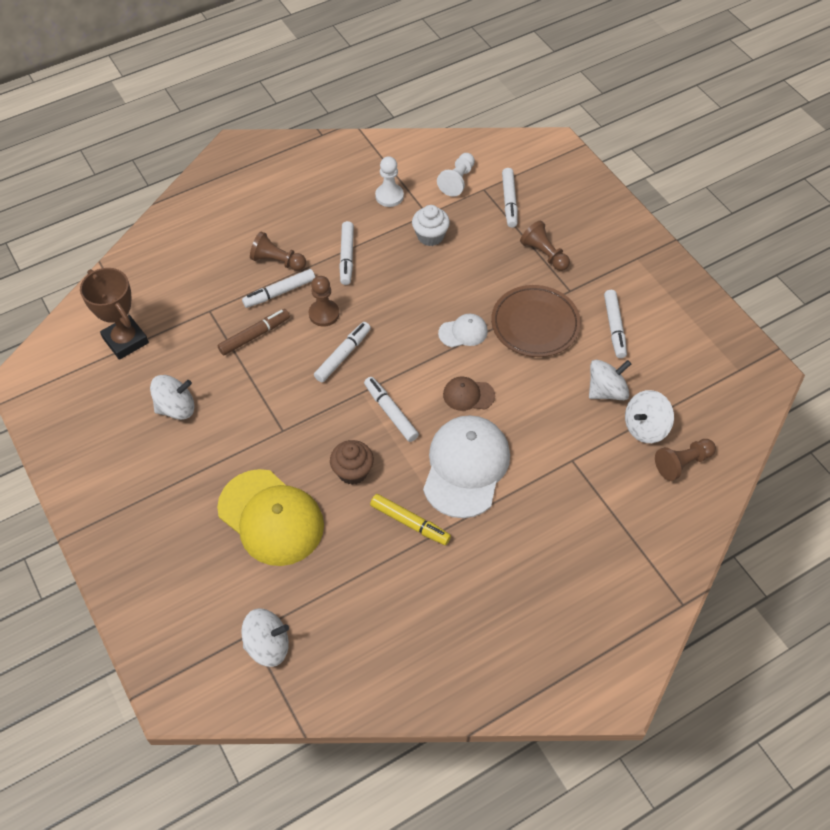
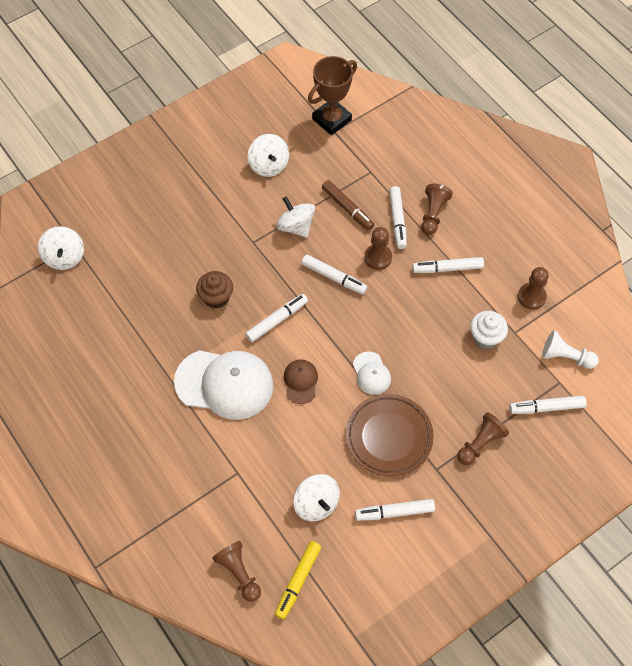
camera: 85 degrees right, 5 degrees up
yellow cap [217,469,324,566] -> none
white marker [242,269,315,308] -> white marker turned 150 degrees counterclockwise [389,186,407,249]
yellow marker [370,494,451,545] -> yellow marker moved to [275,541,321,620]
white pawn [375,156,404,207] -> brown pawn [518,267,549,310]
white spinning top [625,390,674,443] -> white spinning top moved to [276,196,315,238]

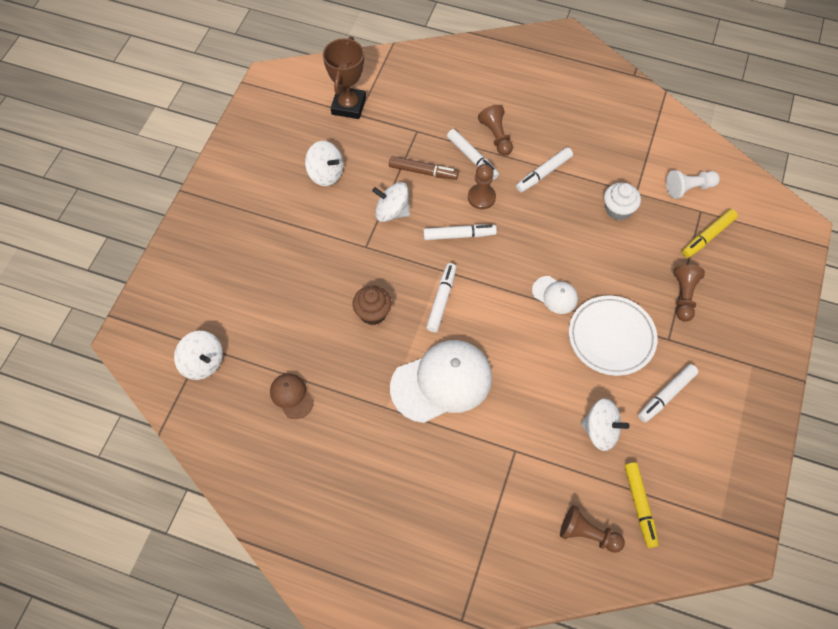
camera: 35 degrees left, 0 degrees up
brown cap [284,359,318,404] -> brown cap moved to [270,374,314,419]
brown plate [346,394,434,477] -> white plate [569,296,658,376]
white marker [509,395,587,414] -> yellow marker [682,209,738,258]
brown pawn [518,267,549,310] -> none

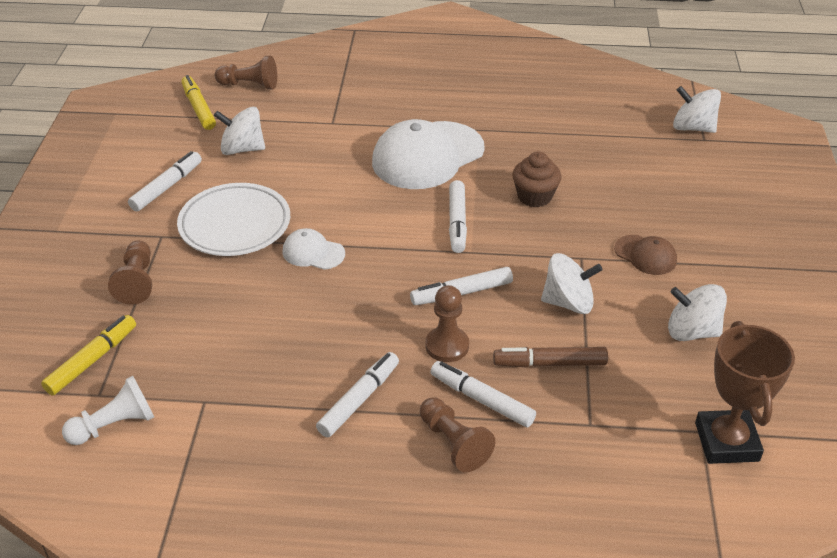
camera: 165 degrees right, 20 degrees down
brown cap [270,374,314,419] -> brown cap moved to [614,235,677,275]
white cupcake [604,183,641,220] -> none

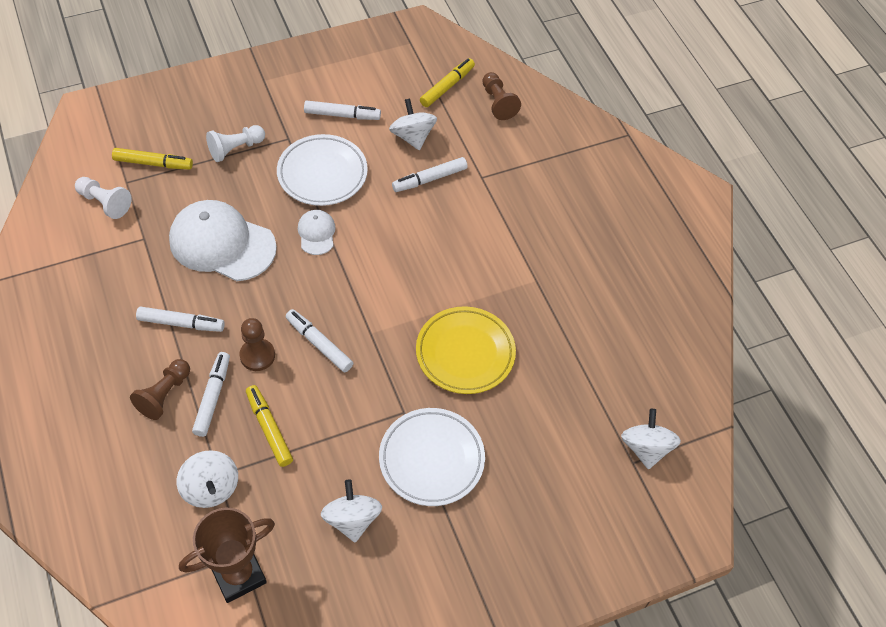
camera: 60 degrees right, 15 degrees up
brown pawn [108,240,152,305] -> white pawn [206,125,265,162]
white cap [372,119,485,189] -> white cap moved to [169,200,277,281]
white marker [449,180,467,253] -> white marker moved to [392,157,468,192]
brown marker [493,347,608,367] -> yellow marker [246,385,293,467]
brown cupcake [512,152,562,207] -> yellow plate [416,306,516,394]
white spinning top [541,253,603,314] -> white spinning top moved to [177,450,238,508]
brown cap [614,235,677,275] -> white plate [379,408,485,506]

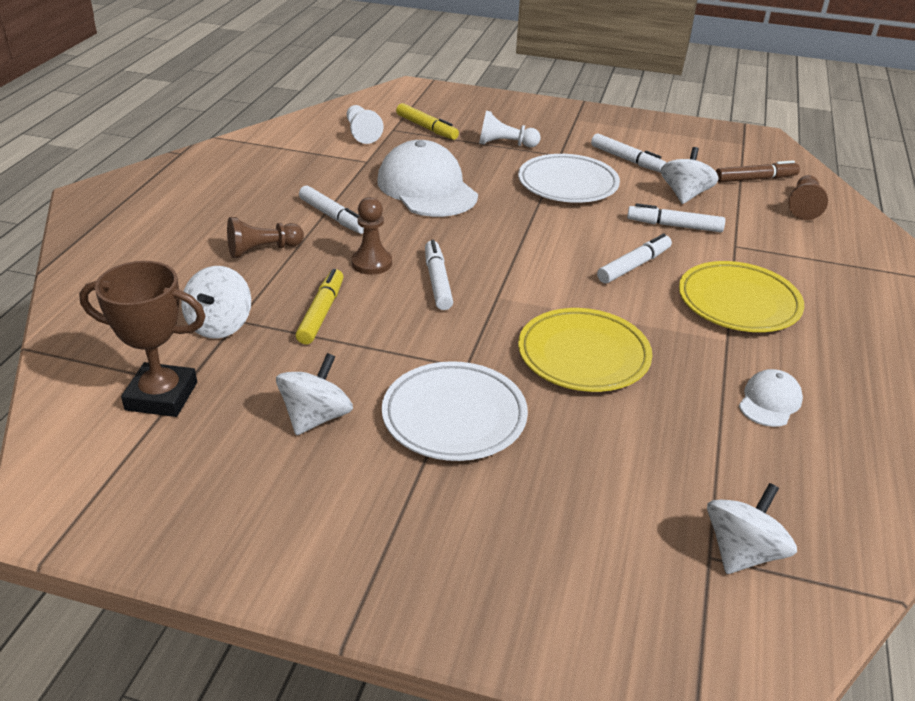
camera: 40 degrees right, 20 degrees down
white marker [192,352,230,437] -> white marker moved to [597,234,672,284]
white cap [298,210,335,255] -> white cap moved to [739,369,803,427]
yellow marker [420,58,475,107] -> brown marker [716,160,800,182]
none -> yellow plate [679,261,804,332]

